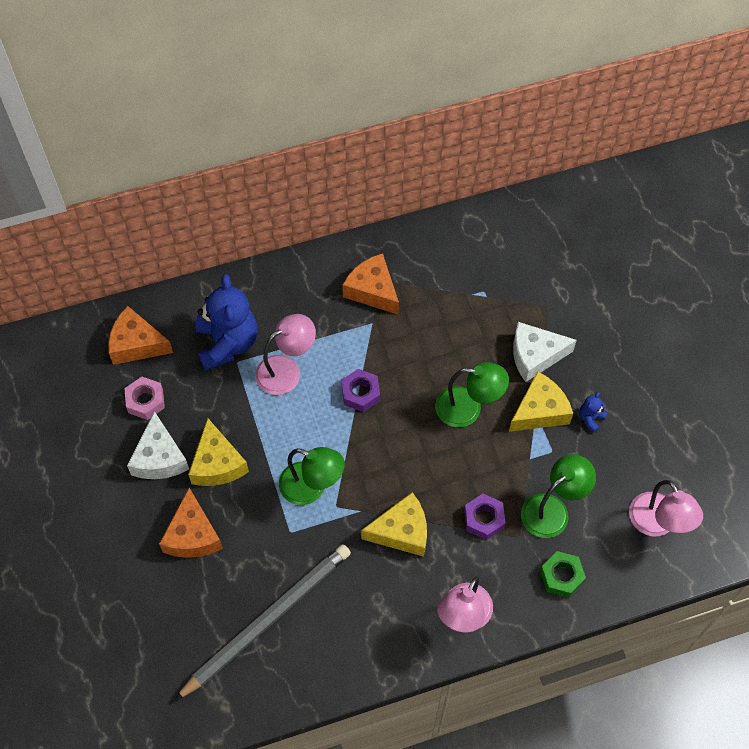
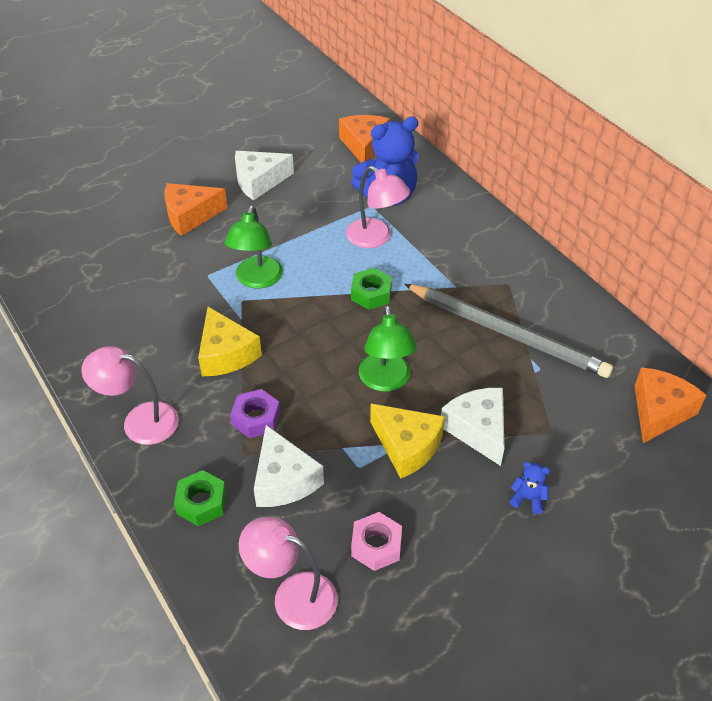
camera: 75 degrees right, 15 degrees down
pink nut [124,377,165,420] -> pink nut moved to [351,512,402,571]
grey pencil [174,544,351,701] -> grey pencil moved to [404,284,613,378]
yellow cheese [188,418,249,486] -> none
orange cheese [342,253,399,314] -> orange cheese moved to [634,367,706,443]
purple nut [342,369,380,412] -> green nut [351,268,392,310]
green lamp [521,454,596,538] -> white cheese [254,425,324,507]
blue teddy bear [579,392,607,433] -> blue teddy bear moved to [509,462,550,514]
pink lamp [629,480,703,536] -> pink lamp turned 60 degrees clockwise [239,517,338,630]

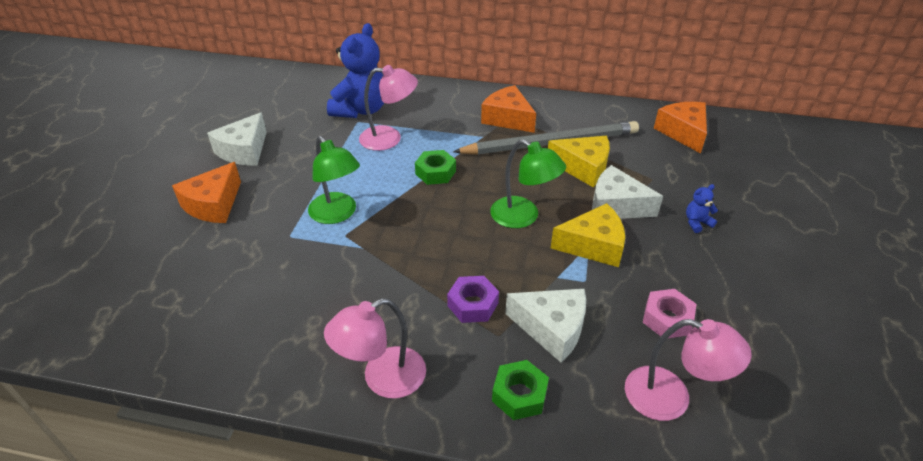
camera: 45 degrees left, 5 degrees down
yellow cheese [198,307,262,376] -> yellow cheese moved to [548,136,610,187]
pink lamp [239,517,338,630] -> pink lamp turned 135 degrees counterclockwise [625,319,752,421]
orange cheese [339,115,390,163] -> orange cheese moved to [481,85,536,133]

